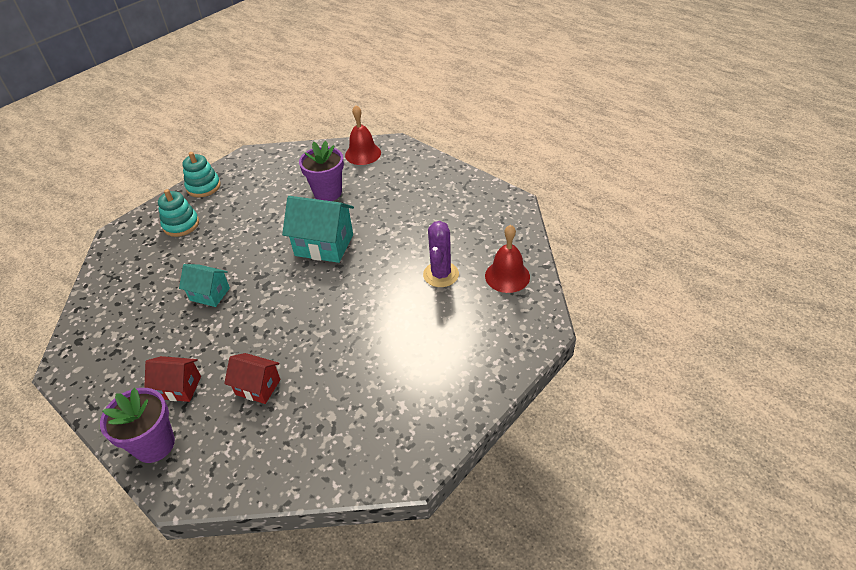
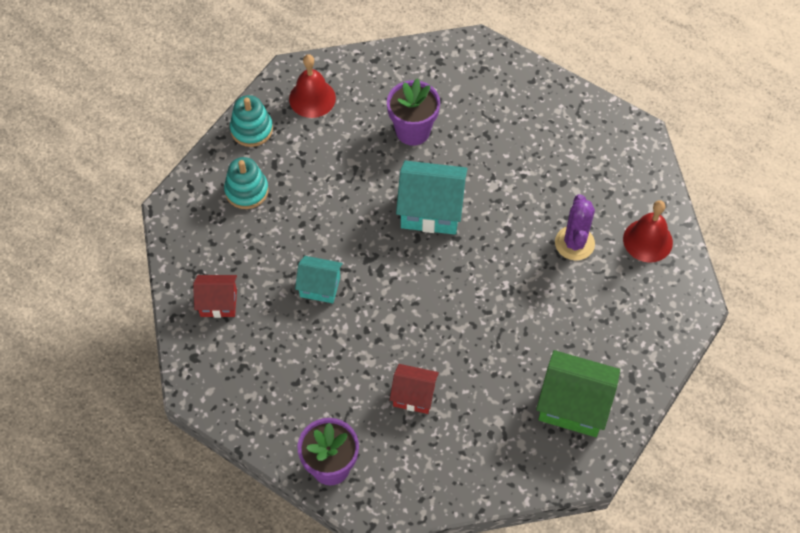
camera: 10 degrees left, 15 degrees up
red house [144,356,201,402] -> red house moved to [193,275,237,318]
red bell [345,105,381,165] -> red bell moved to [289,54,336,118]
none -> green house [536,350,620,437]

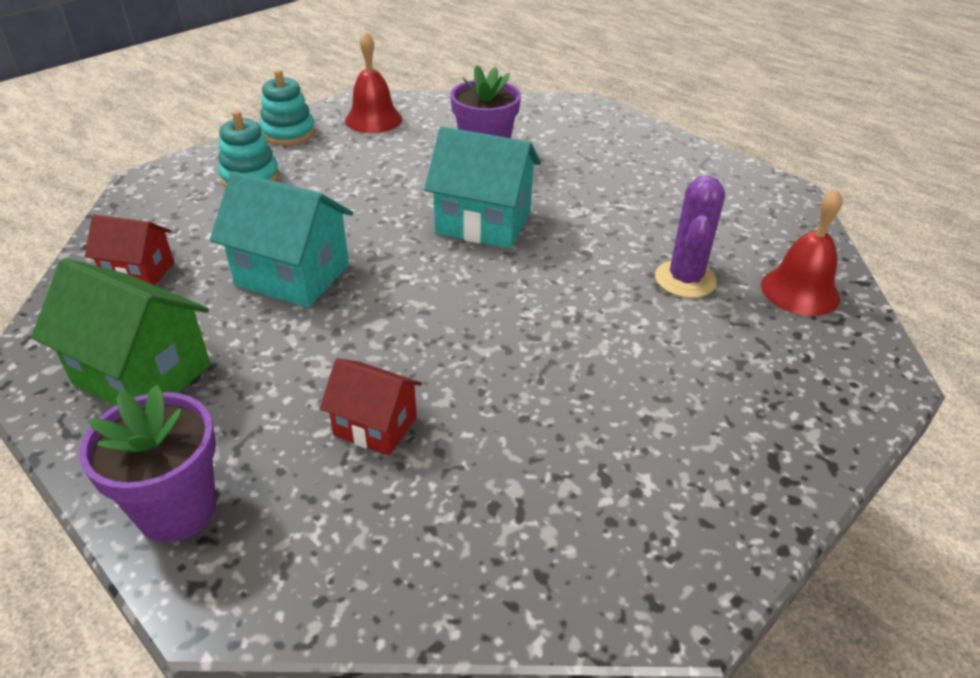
camera: 10 degrees right, 20 degrees down
turquoise house [295,256,343,303] -> turquoise house [210,171,353,308], size x1.66
green house [536,350,620,437] -> green house moved to [31,258,211,406]

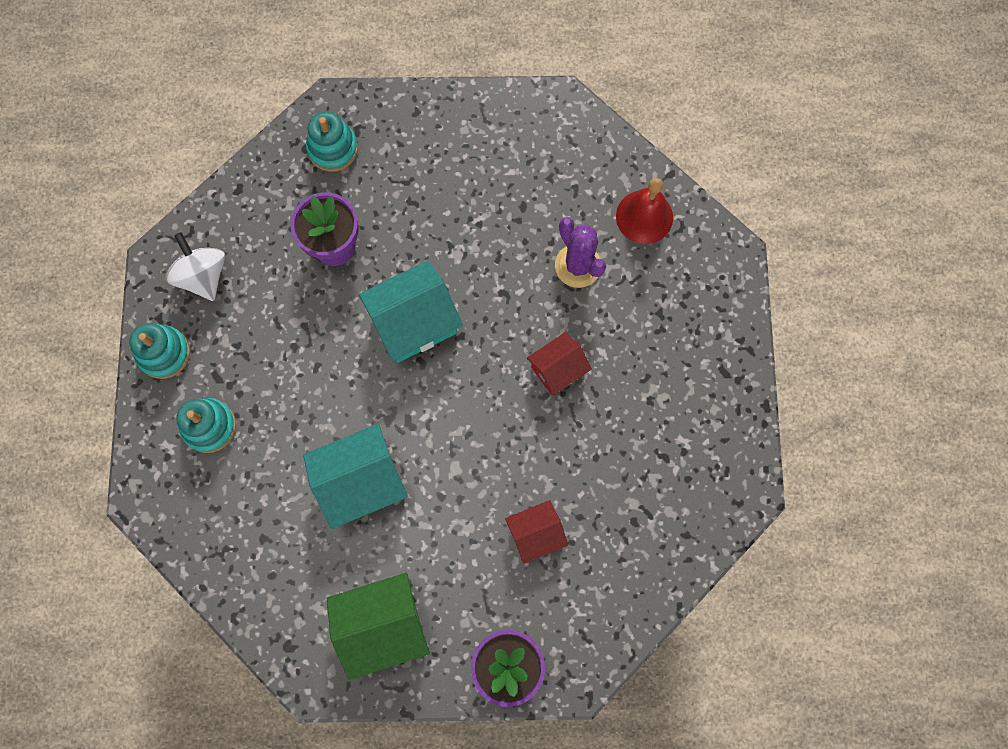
camera: 45 degrees left, 35 degrees up
red house [85,215,174,285] -> red house moved to [527,332,592,395]
red bell [345,32,402,133] -> white spinning top [165,232,225,301]
none -> turquoise stacking toy [306,111,358,172]

